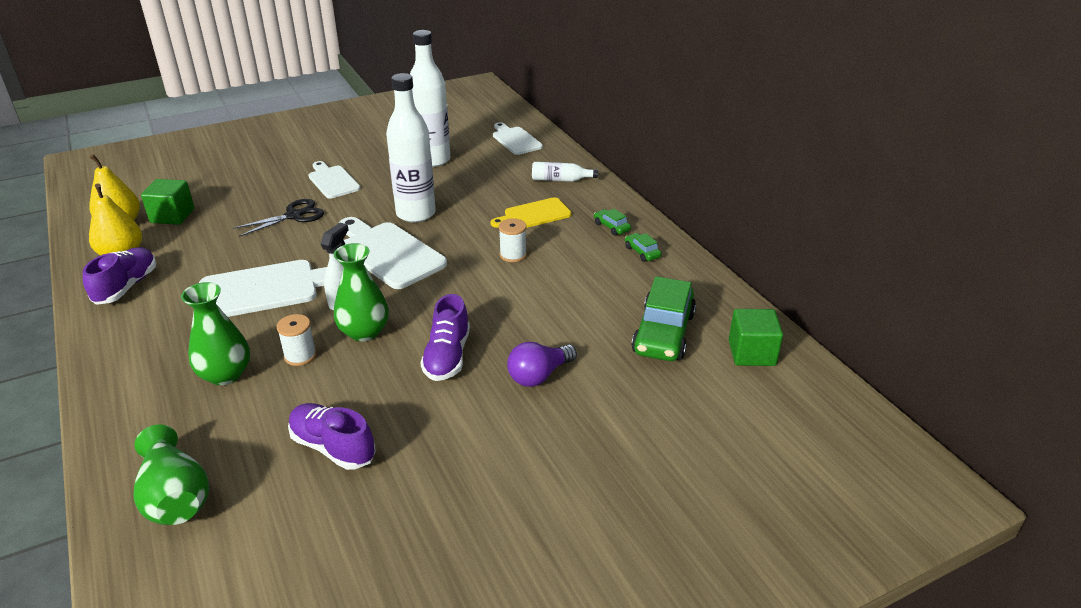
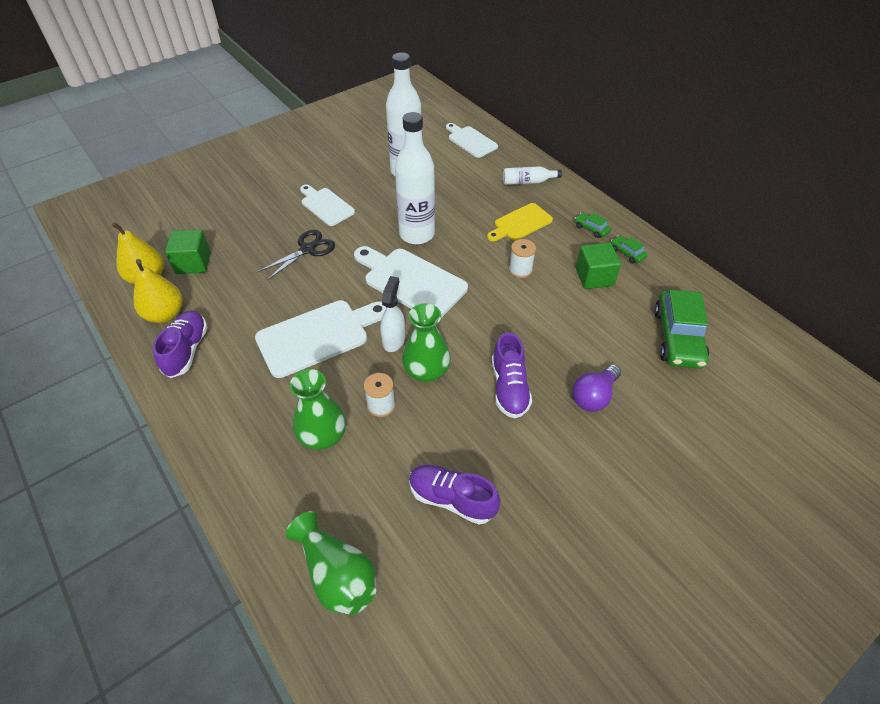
camera: 10 degrees left, 15 degrees up
green cube [729,309,783,366] -> green cube moved to [576,243,621,289]

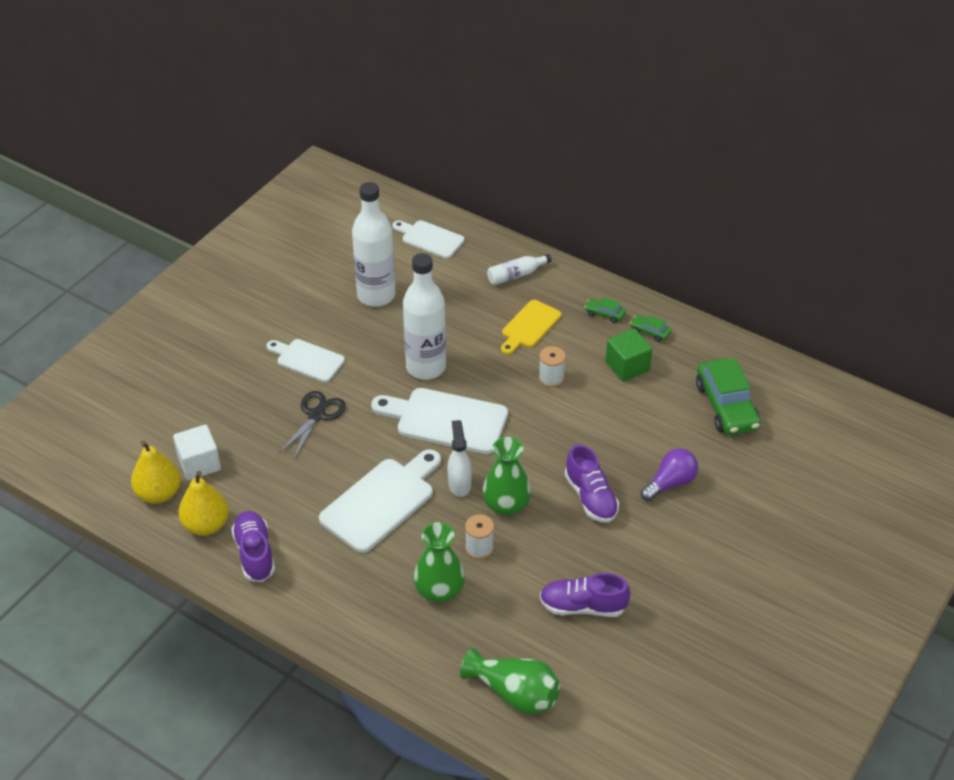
camera: 20 degrees left, 5 degrees down
green cube [165,230,211,274] -> white cube [173,425,221,480]
purple light bulb [572,365,621,412] -> purple light bulb turned 150 degrees counterclockwise [641,448,698,501]

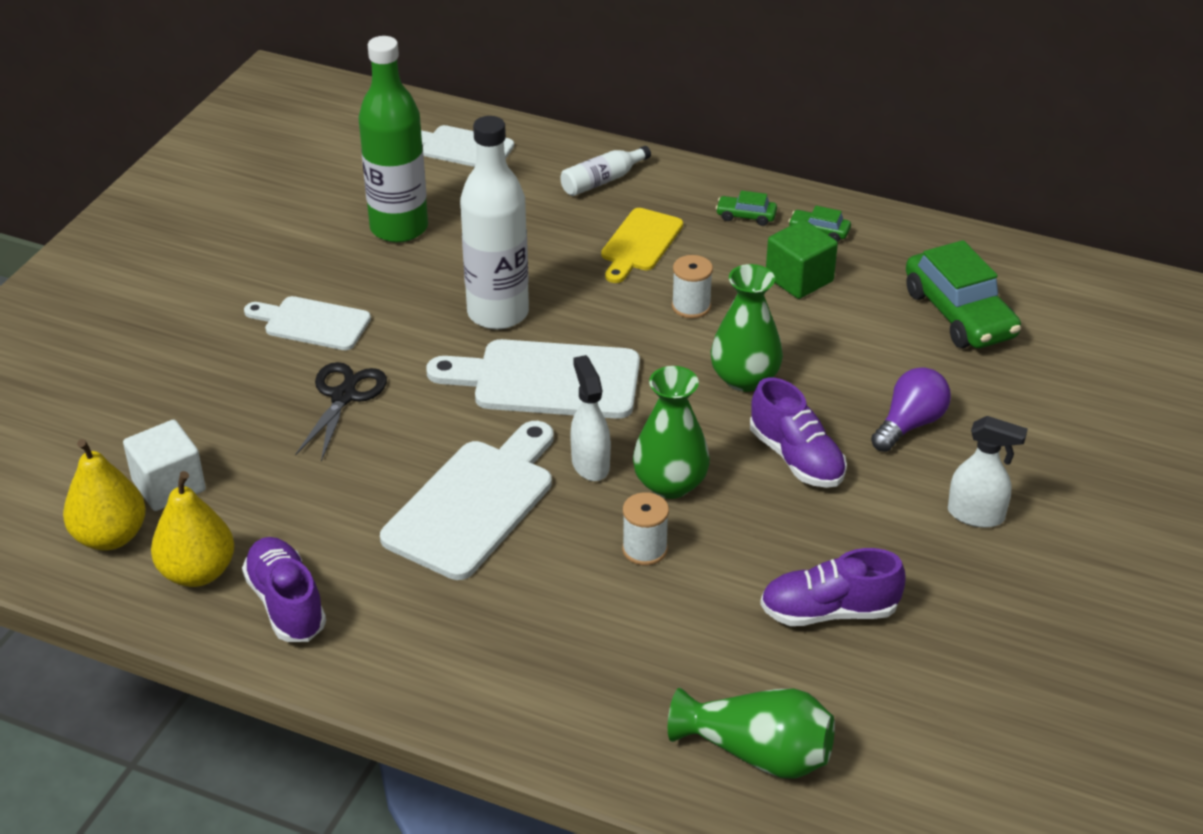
camera: 10 degrees left, 5 degrees down
white bottle [352,182,395,307] -> green bottle [359,36,428,243]
green vase [414,522,465,602] -> green vase moved to [710,264,783,392]
none -> white spray bottle [948,416,1028,528]

